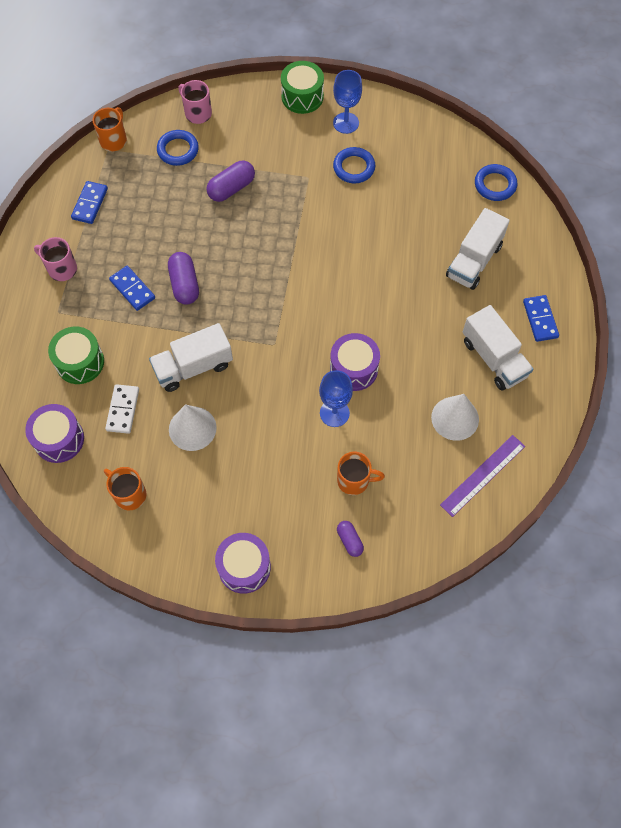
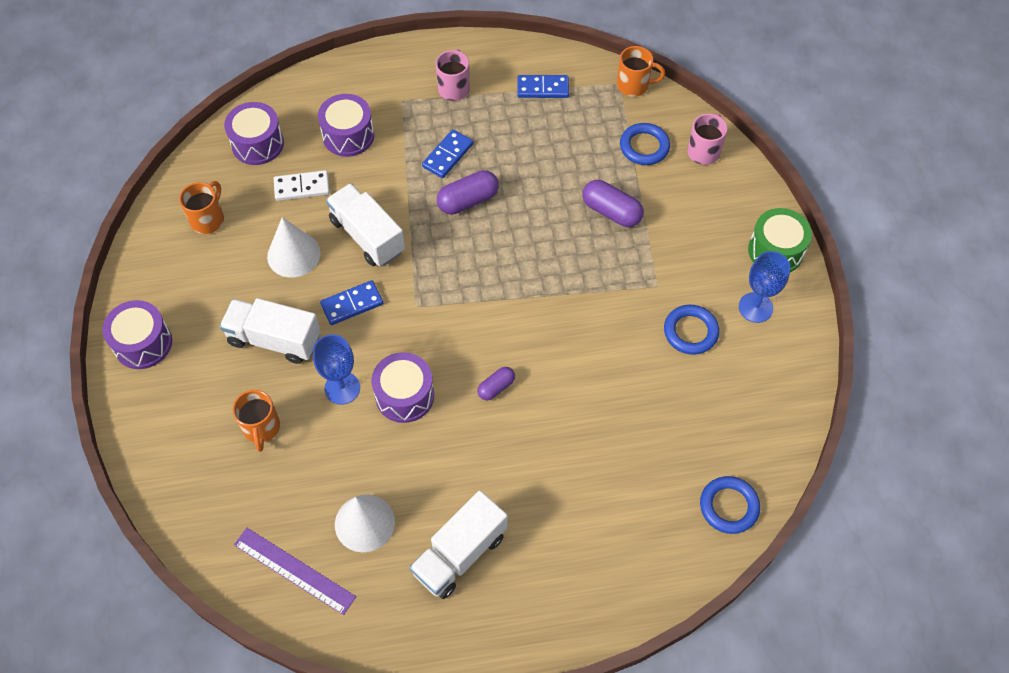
camera: 75 degrees right, 5 degrees down
green drum [48,327,104,384] -> purple drum [318,94,374,157]
purple capsule [337,521,364,557] -> purple capsule moved to [477,367,515,400]
white truck [446,208,510,290] -> white truck moved to [219,298,321,364]
blue domino [523,295,559,342] -> blue domino moved to [320,280,383,325]

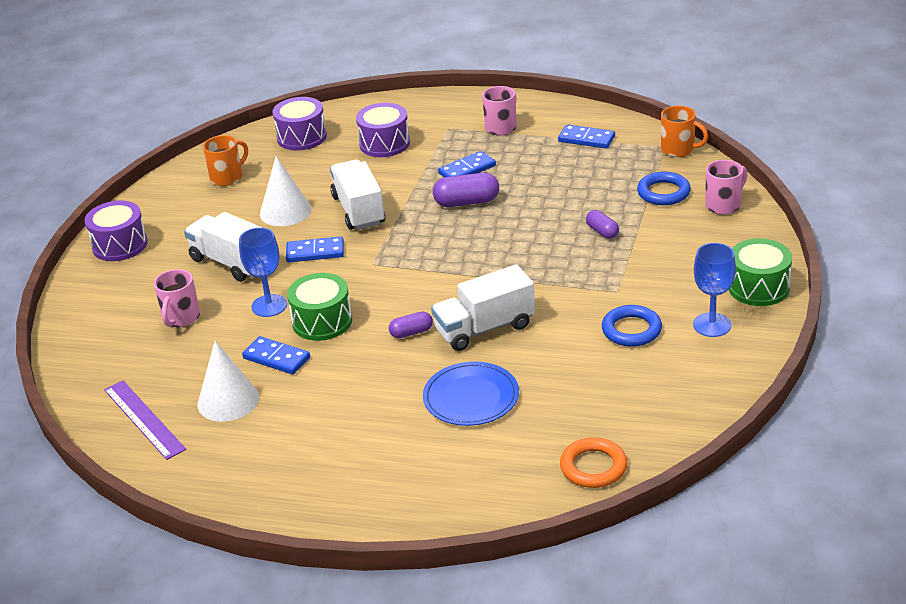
camera: 25 degrees right, 25 degrees down
orange mug [232,390,280,452] -> pink mug [154,269,200,327]
white domino [274,170,330,201] -> none
purple drum [372,352,434,423] -> green drum [287,273,352,341]
white truck [409,490,508,599] -> white truck moved to [431,264,535,351]
purple capsule [582,180,644,227] -> purple capsule [586,210,619,239], size x0.60
blue ring [700,476,760,534] -> orange ring [560,437,627,488]
none -> blue domino [242,336,310,375]
none -> blue plate [423,361,519,426]

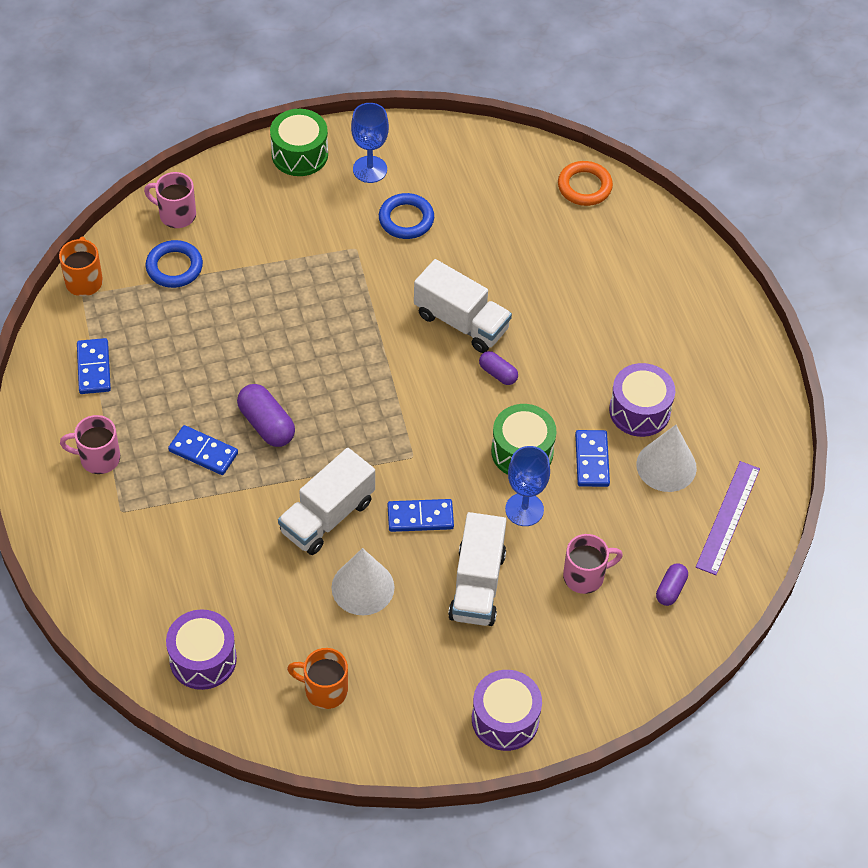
camera: 125 degrees left, 20 degrees up
blue domino [286,236,344,262] -> blue domino turned 60 degrees counterclockwise [388,499,454,532]
purple drum [356,103,410,157] -> purple drum moved to [609,363,675,437]
blue plate [423,361,519,426] -> none
purple capsule [586,210,619,239] -> purple capsule moved to [656,563,688,606]

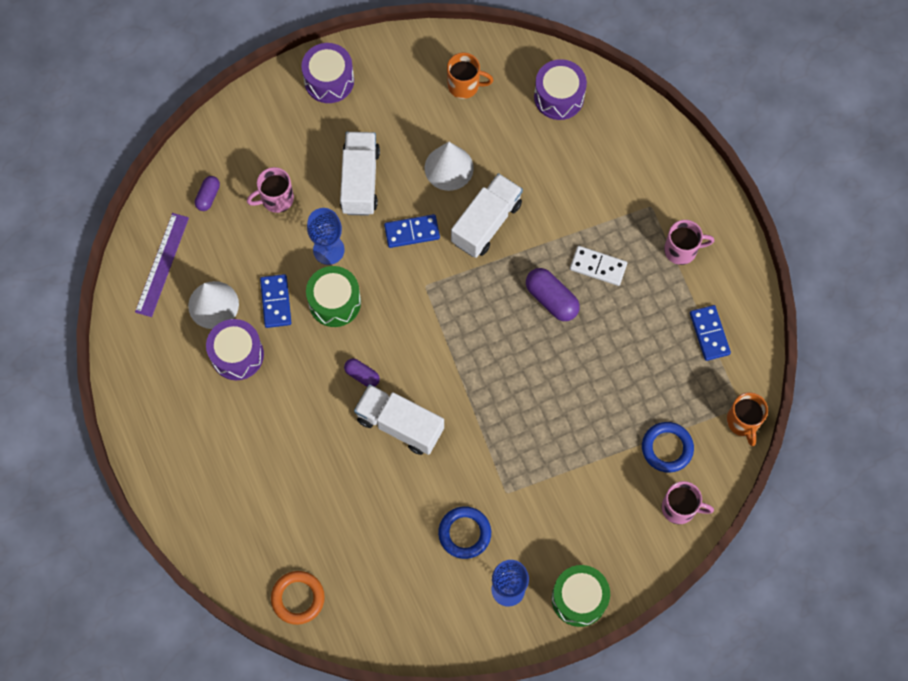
camera: 175 degrees right, 15 degrees up
blue domino [168,425,238,475] -> white domino [570,246,627,286]

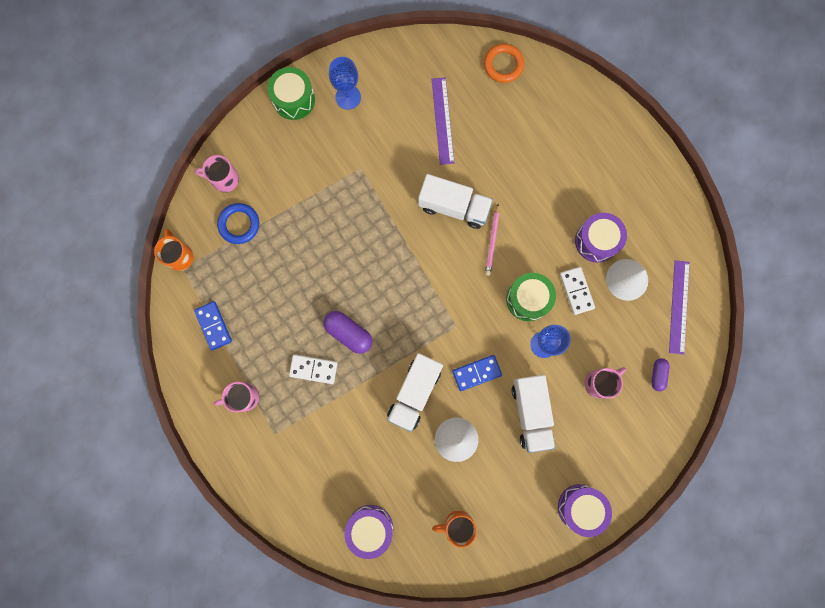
camera: 170 degrees right, 10 degrees up
blue domino [260,274,291,328] -> white domino [560,267,595,315]
purple capsule [344,358,380,387] -> pink pencil [485,204,499,276]
blue ring [438,506,491,559] -> none
none -> purple ruler [432,77,454,165]

